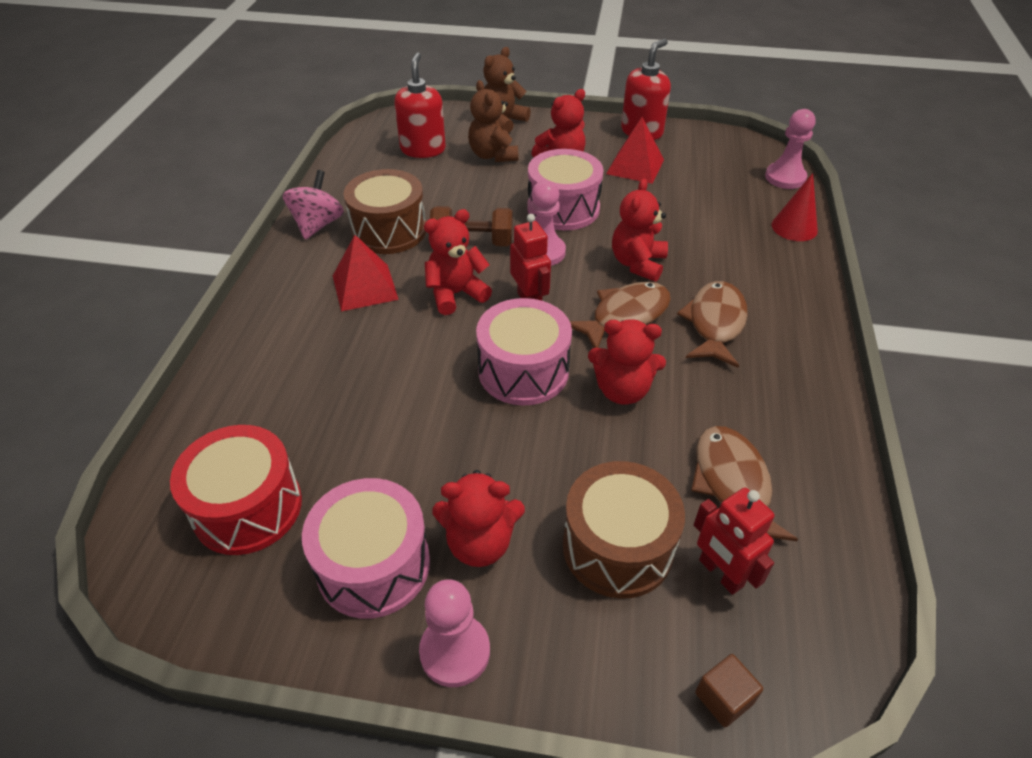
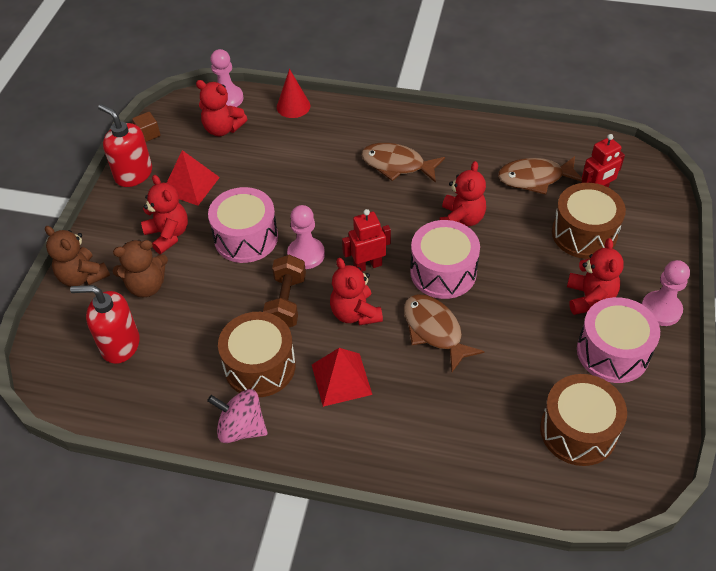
camera: 85 degrees left, 5 degrees up
red drum [170,425,302,555] -> brown drum [540,374,627,466]
brown fish [570,282,671,348] -> brown fish moved to [404,294,485,372]
red teddy bear [612,178,668,282] -> red teddy bear moved to [196,80,247,136]
brown cube [695,654,763,727] -> brown cube moved to [132,112,160,142]

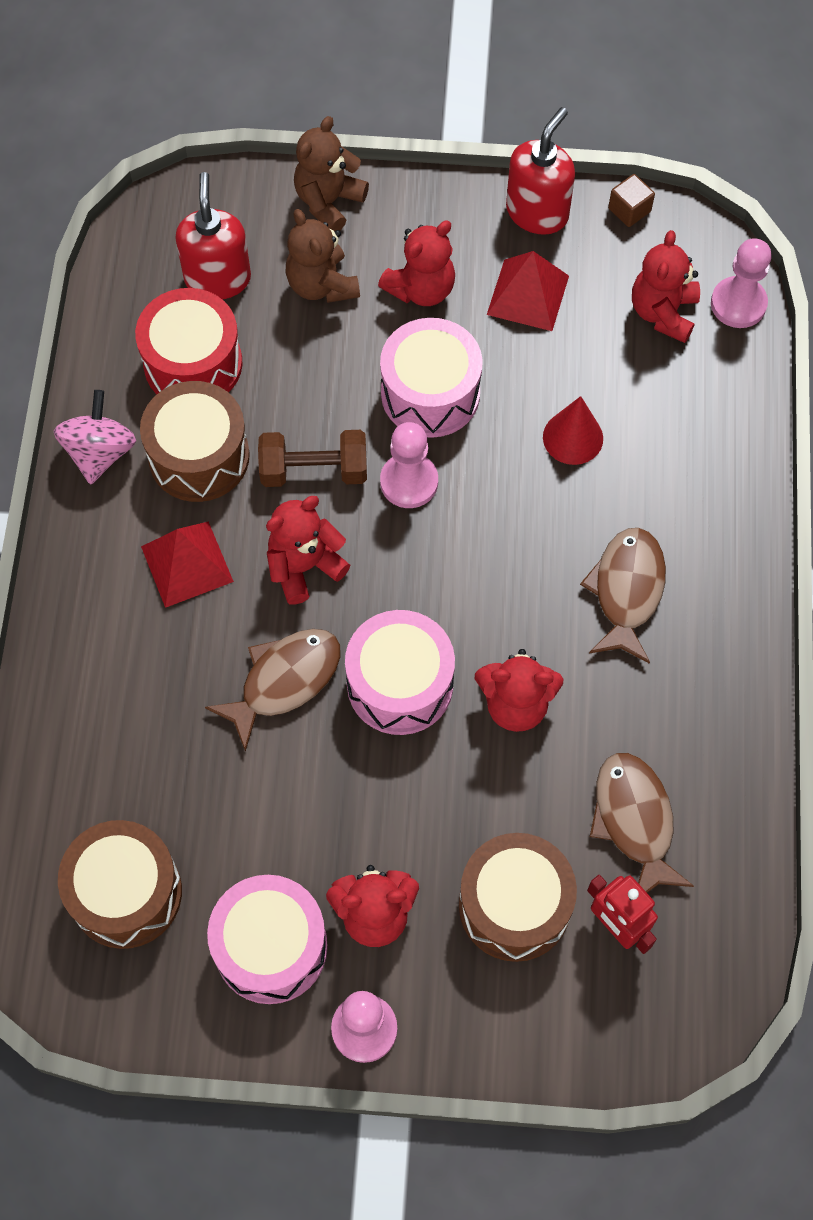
camera: 80 degrees right, 15 degrees up
red cone [277,69,310,118] -> red cone moved to [543,396,603,465]
red robot [342,209,391,272] -> none
none -> red drum [135,288,242,394]

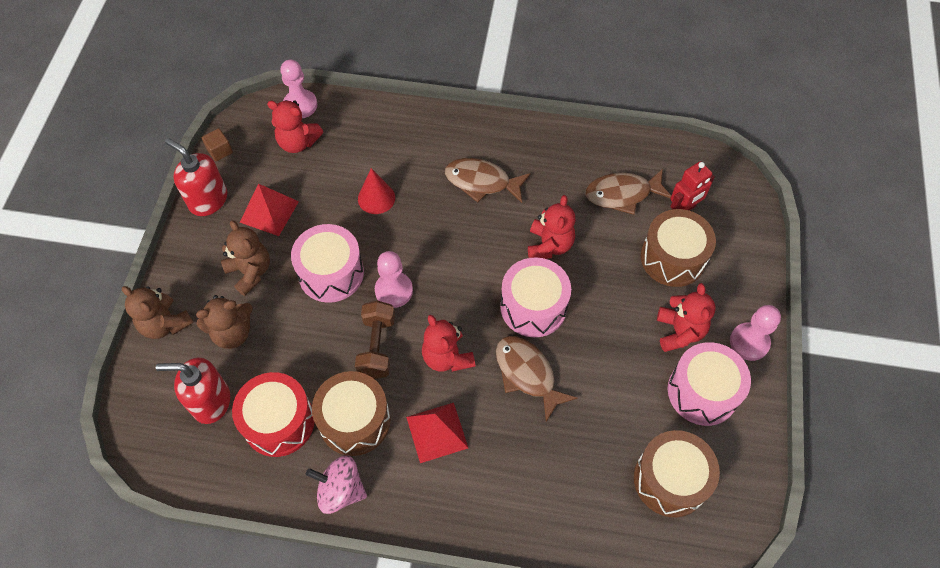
camera: 85 degrees left, 5 degrees down
red teddy bear [378,221,455,306] -> brown teddy bear [221,220,270,296]

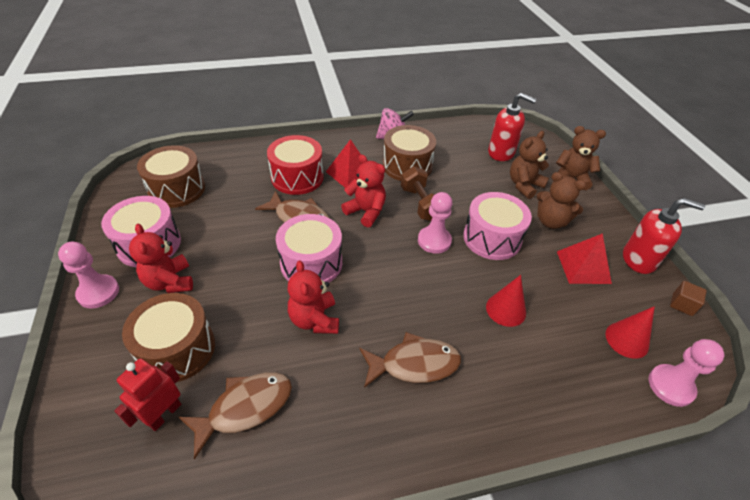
camera: 155 degrees right, 15 degrees down
red soap dispenser [156,357,230,424] -> red soap dispenser turned 45 degrees clockwise [488,93,537,161]
red drum [232,372,315,457] -> red drum moved to [267,135,324,195]
red teddy bear [267,100,323,153] -> red cone [606,306,655,359]

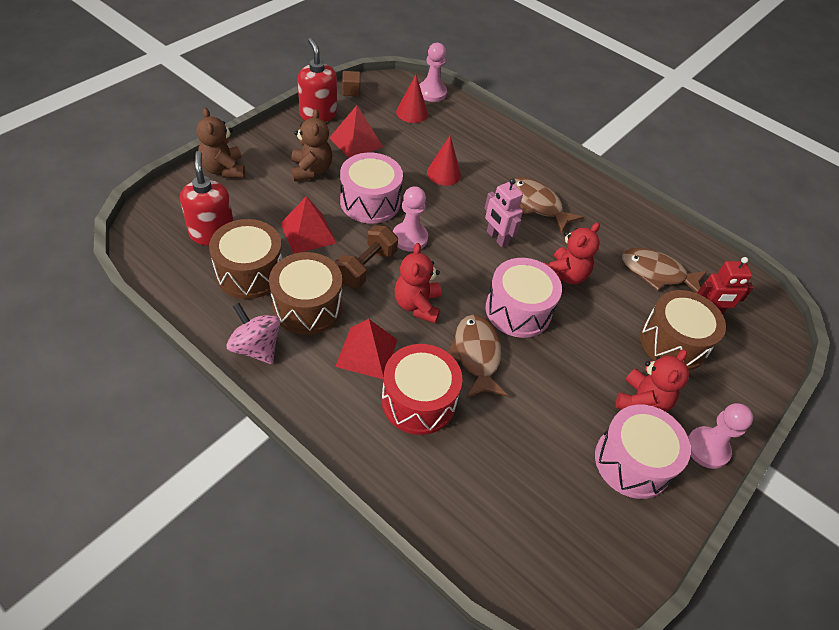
camera: 130 degrees left, 5 degrees up
brown drum [137,145,205,208] -> brown drum moved to [209,219,282,299]
brown teddy bear [510,131,549,199] -> none
none -> red pyramid [280,196,337,254]
none -> pink robot [484,178,523,247]

